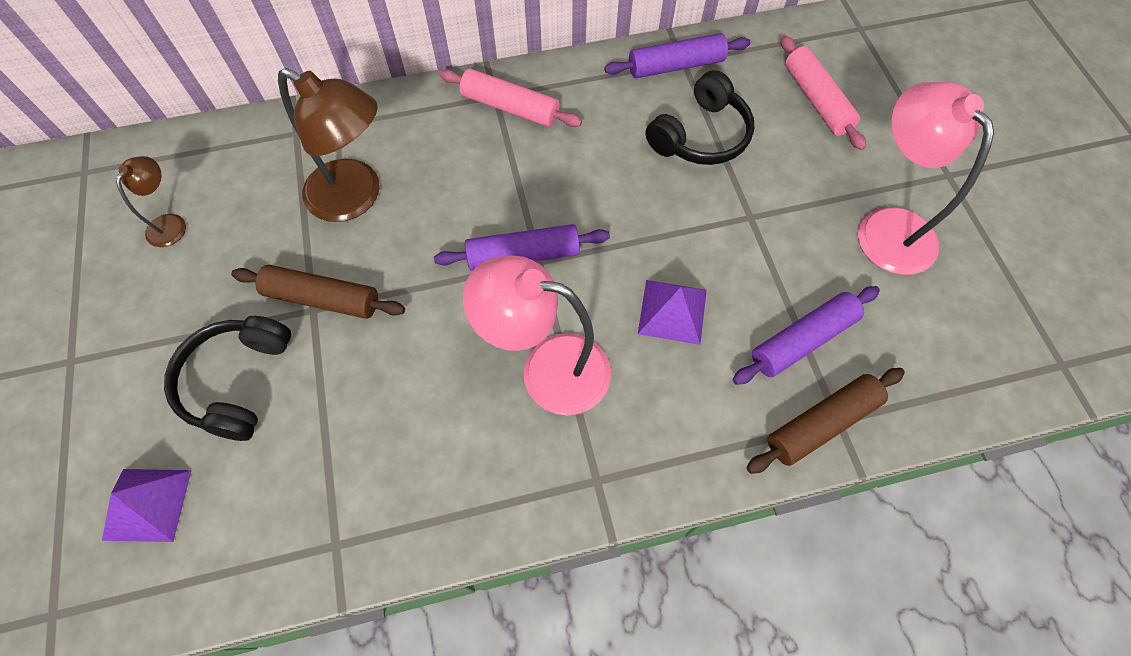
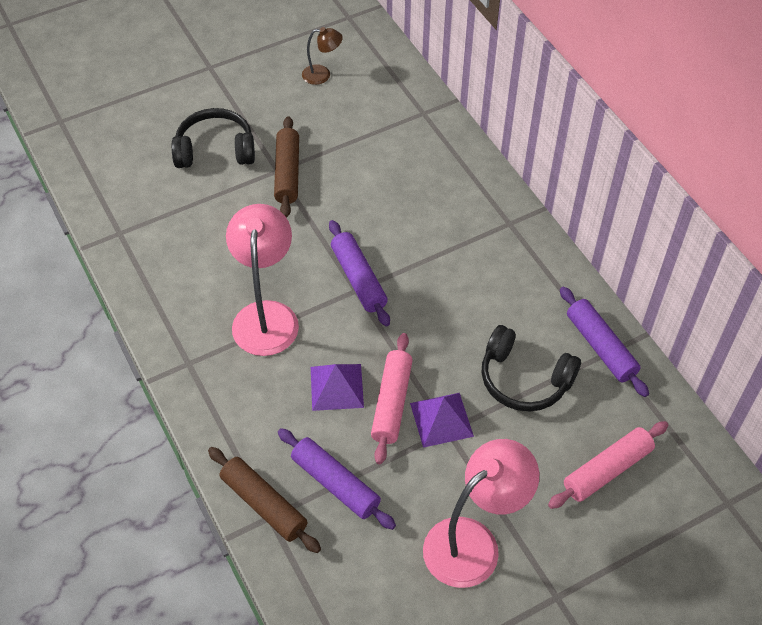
camera: 75 degrees right, 10 degrees down
purple pyramid [102,469,192,542] -> purple pyramid moved to [410,393,474,448]
brown lamp [278,68,380,222] -> none
pink rolling pin [439,69,582,127] -> pink rolling pin moved to [371,333,413,464]

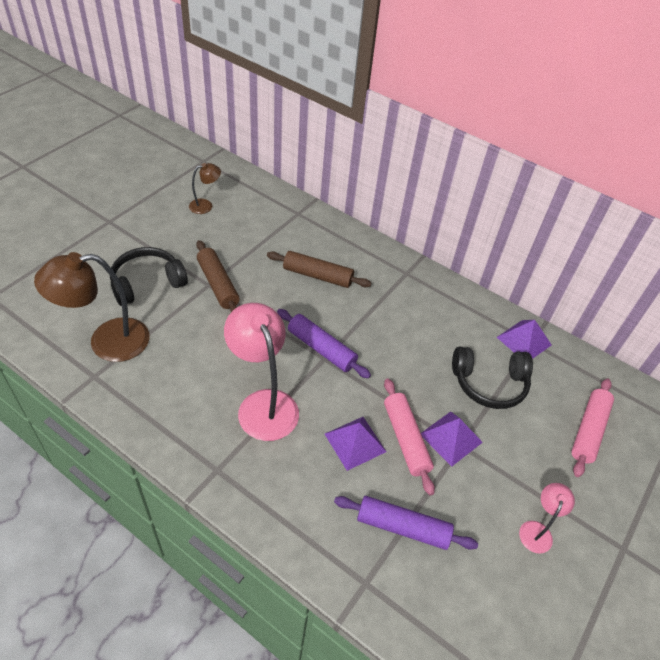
camera: 30 degrees left, 5 degrees down
brown rolling pin [208,447,321,553] -> brown rolling pin moved to [267,251,371,288]
pink lamp [423,439,539,588] -> pink lamp [519,483,575,554], size x0.50
purple rolling pin [560,287,649,397] -> purple pyramid [497,320,552,359]
none -> brown lamp [34,252,150,362]

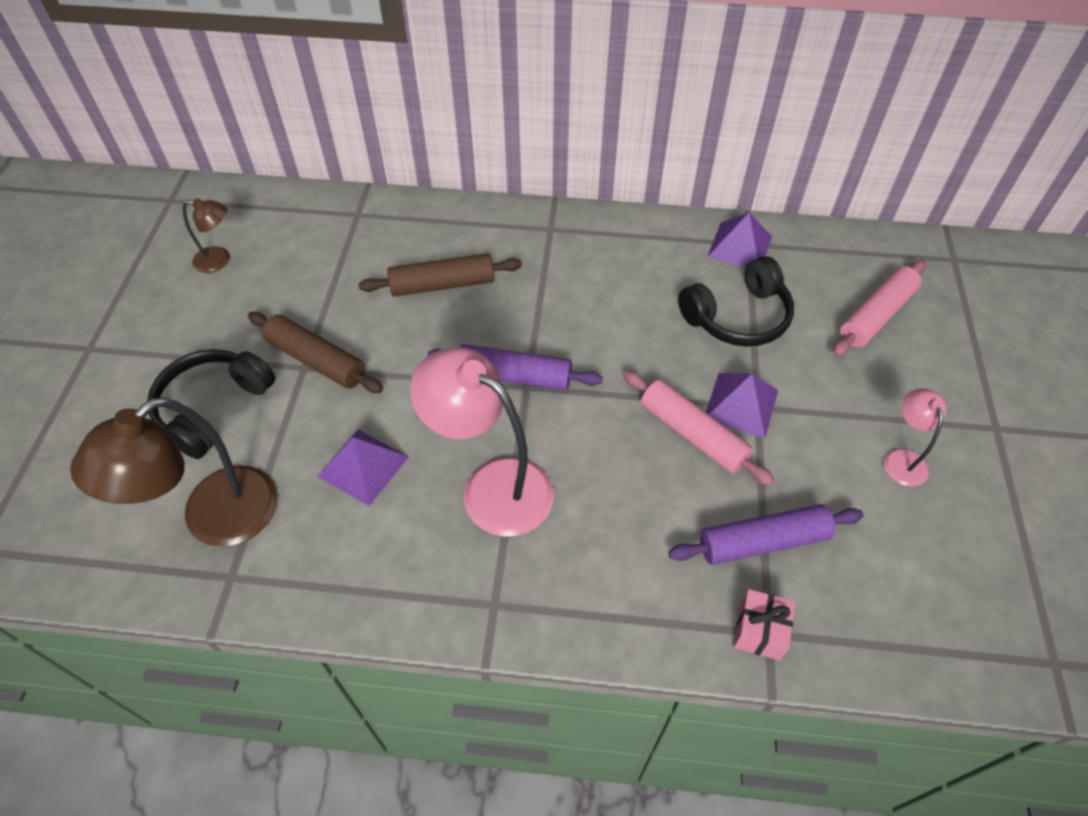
camera: 25 degrees left, 5 degrees up
brown lamp [189,163,221,214] -> brown lamp turned 60 degrees clockwise [183,198,230,273]
purple pyramid [325,417,387,471] -> purple pyramid moved to [317,430,409,506]
pink rolling pin [571,378,614,477] -> pink rolling pin turned 45 degrees clockwise [833,260,926,356]
none -> pink gift [734,589,795,660]

